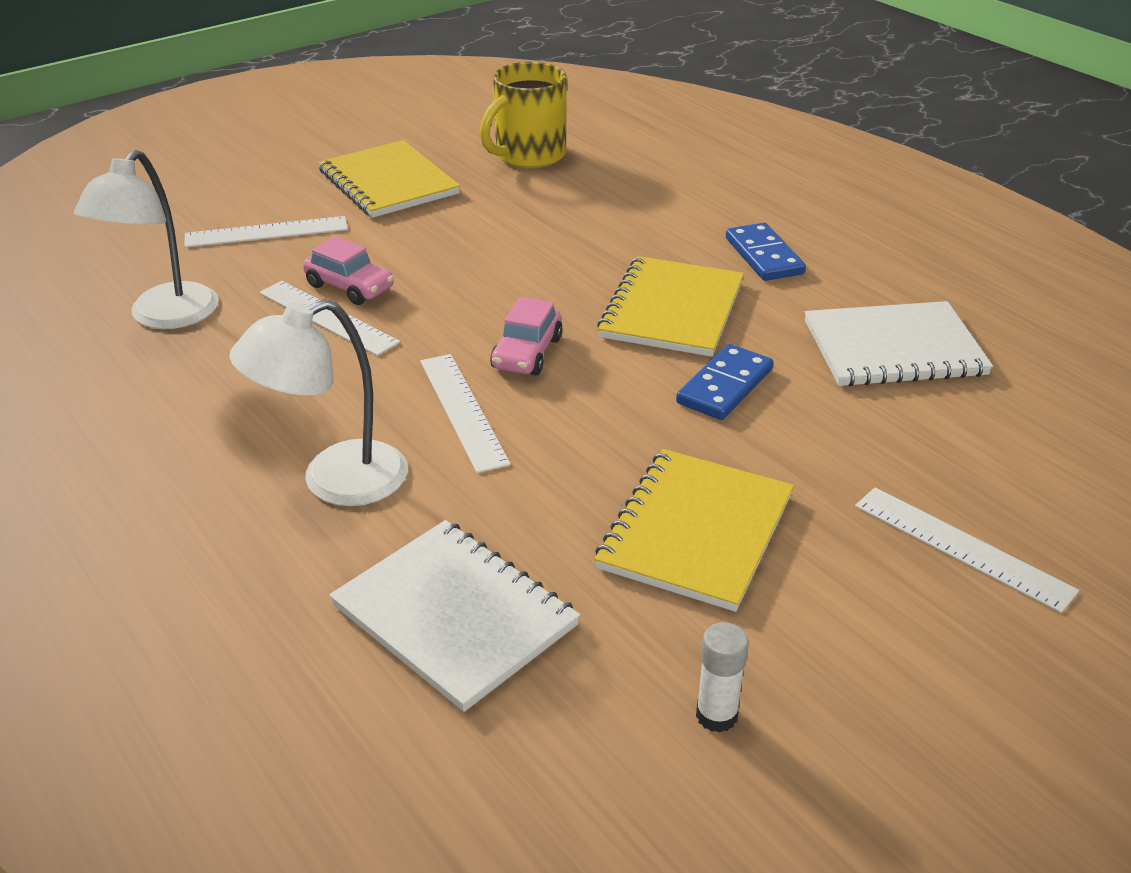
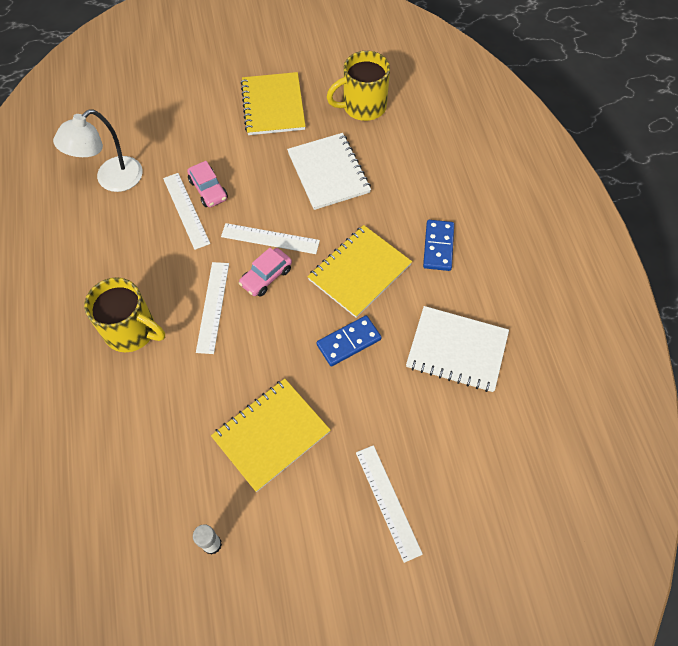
camera: 25 degrees right, 25 degrees up
white ruler [184,216,348,248] -> white ruler moved to [221,223,320,254]
white lamp [230,299,408,506] -> yellow mug [84,277,165,352]
white notebook [329,520,580,712] -> white notebook moved to [287,133,371,210]

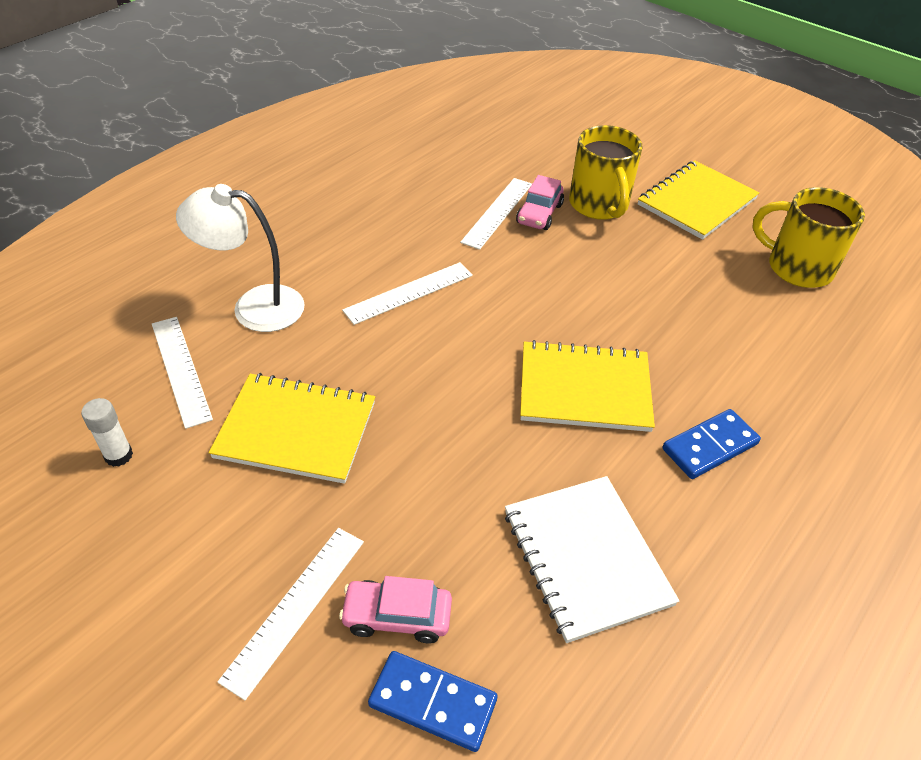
camera: 50 degrees right, 15 degrees down
white lamp [53,109,143,192] -> white lamp moved to [176,184,305,332]
yellow mug [84,277,165,352] -> yellow mug moved to [569,125,643,220]
white ruler [221,223,320,254] -> white ruler moved to [152,317,213,429]
pink car [238,248,292,297] -> pink car moved to [339,576,452,643]
white notebook [287,133,371,210] -> none
blue domino [316,315,381,366] -> blue domino moved to [368,651,497,752]

